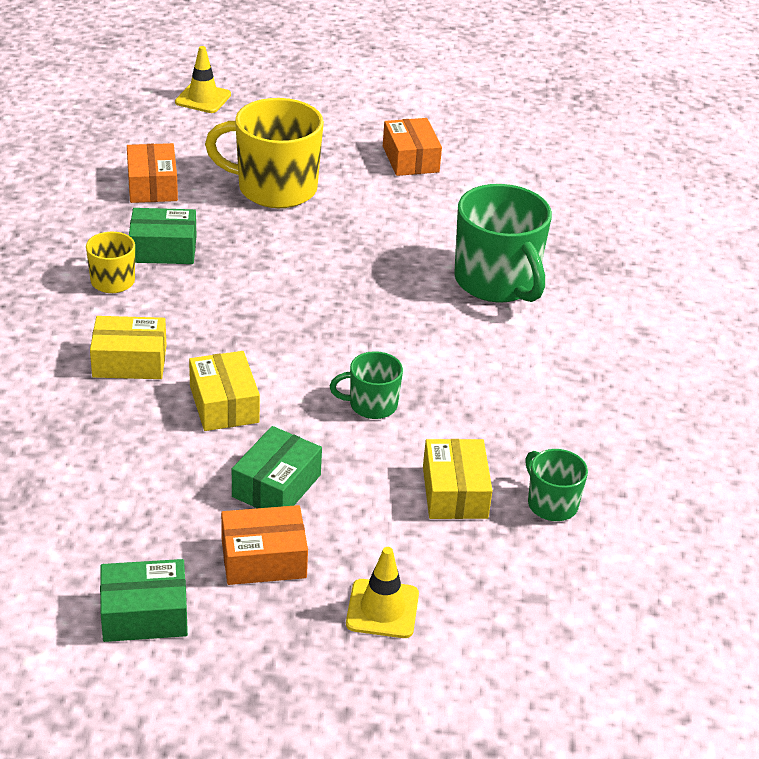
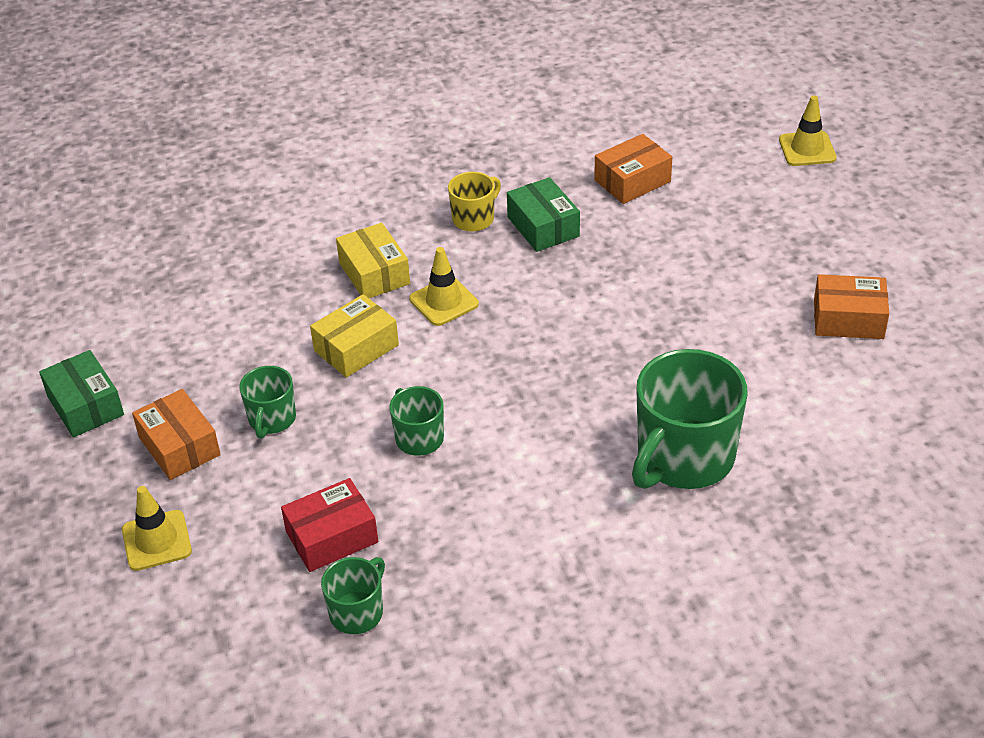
camera: 70 degrees right, 5 degrees up
yellow mug [205,98,324,208] -> none
green box [232,426,322,508] -> green mug [239,366,296,438]
orange box [383,118,442,176] -> orange box turned 45 degrees clockwise [814,274,889,339]
yellow box [423,439,493,519] -> red box [281,478,379,572]
none -> yellow traffic cone [409,247,479,326]

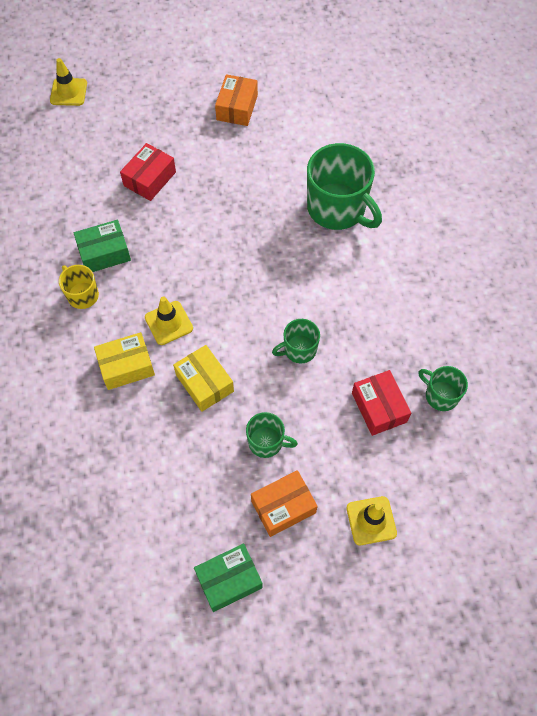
camera: 85 degrees left, 20 degrees up
orange box [594,134,672,204] -> none
none -> red box [120,143,176,201]

